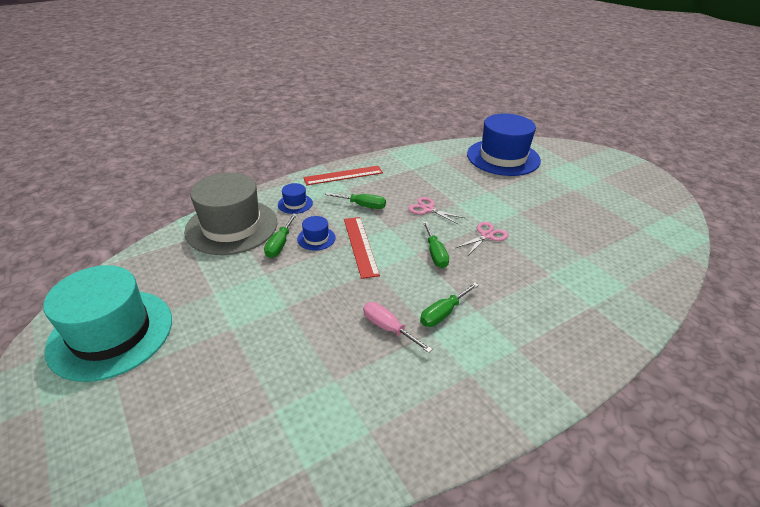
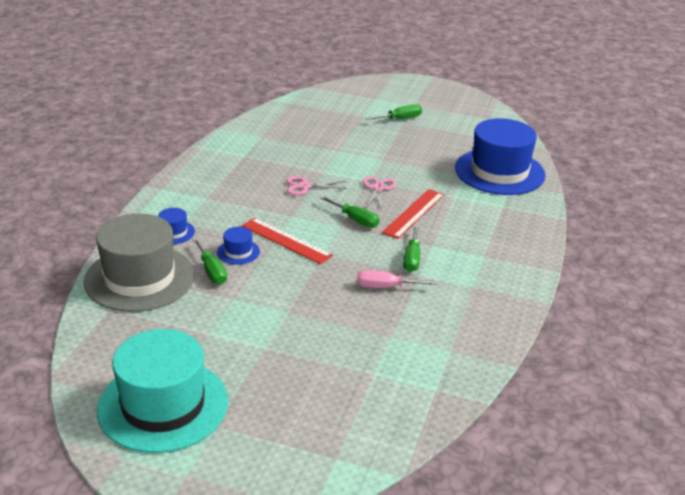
camera: 40 degrees left, 5 degrees down
red ruler [303,166,383,185] -> red ruler moved to [382,189,444,239]
green screwdriver [325,192,386,209] -> green screwdriver moved to [366,104,422,120]
blue hat [467,114,541,176] -> blue hat moved to [455,118,545,195]

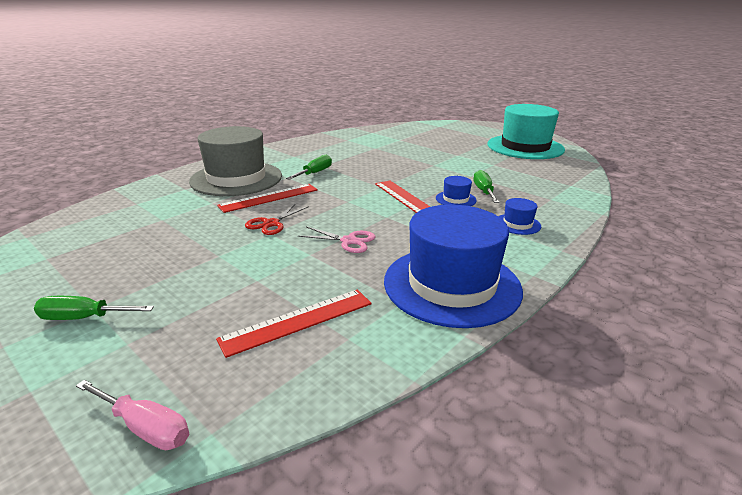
camera: 155 degrees left, 5 degrees down
grey hat [84,214,195,312] -> grey hat moved to [189,126,282,196]
green screwdriver [320,196,379,228] -> none
pink screwdriver [357,270,437,288] -> pink screwdriver moved to [76,380,189,450]
pink scissors [362,177,396,209] -> red scissors [245,203,309,235]
blue hat [455,118,545,195] -> blue hat moved to [384,205,523,328]
none -> red ruler [216,290,372,358]

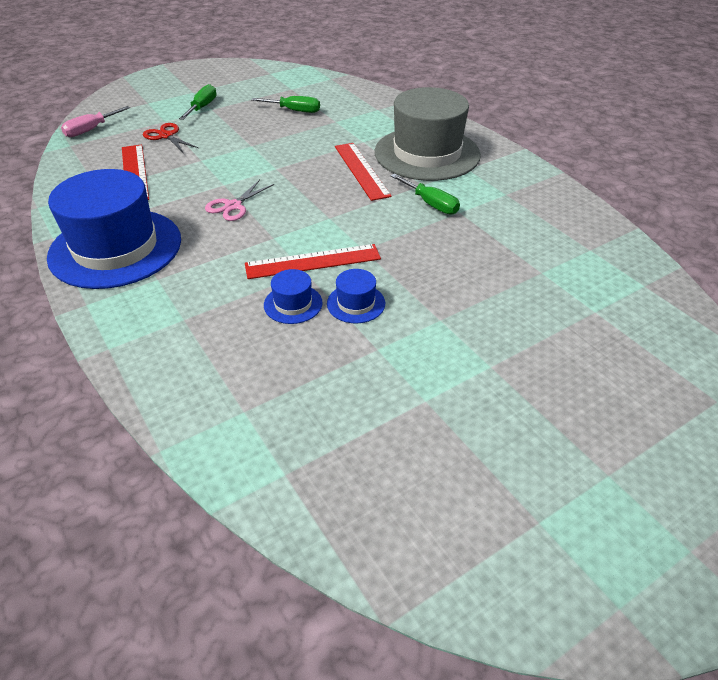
camera: 105 degrees right, 15 degrees up
red scissors [245,203,309,235] -> red scissors moved to [143,123,198,152]
green screwdriver [473,170,500,203] -> green screwdriver moved to [251,96,320,113]
turquoise hat [488,104,565,159] -> none
blue hat [499,198,541,235] -> blue hat moved to [327,269,385,323]

